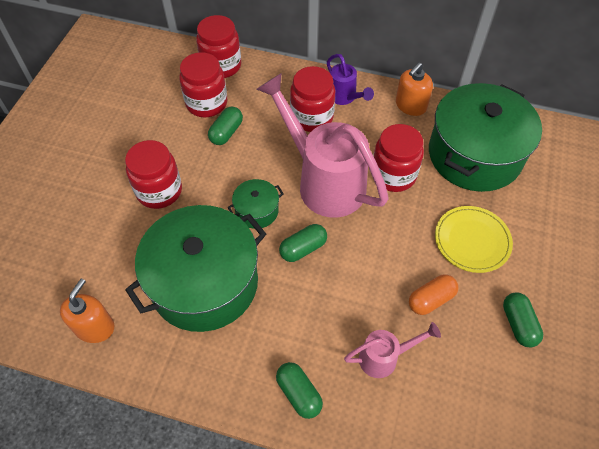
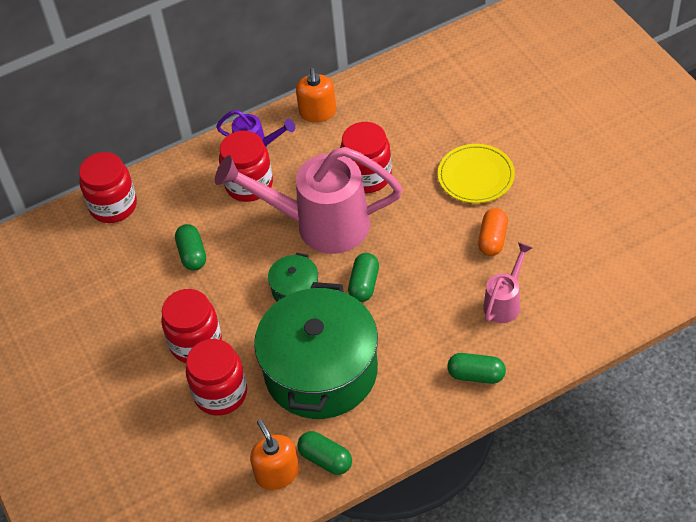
camera: 40 degrees left, 5 degrees down
red jar [179,52,227,117] -> red jar moved to [186,339,247,415]
green pot [429,83,542,192] -> none
green capsule [503,293,543,347] -> green capsule moved to [297,431,352,475]

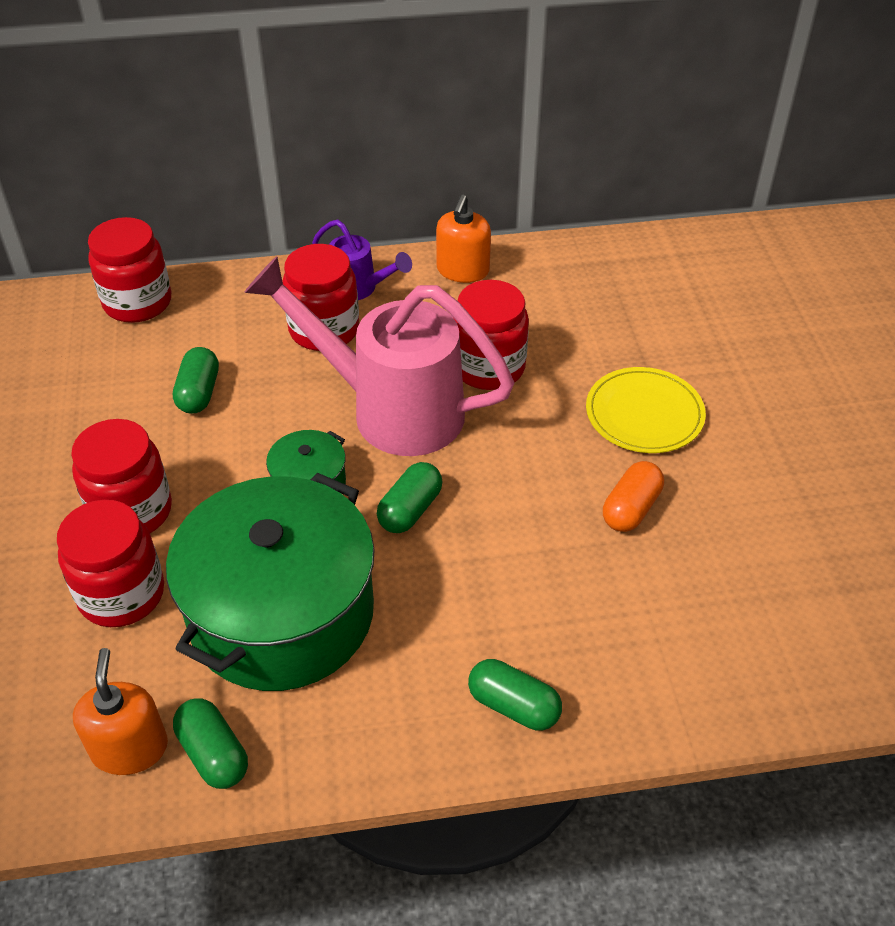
camera: 15 degrees right, 5 degrees down
pink watering can [483,242,533,323] -> none

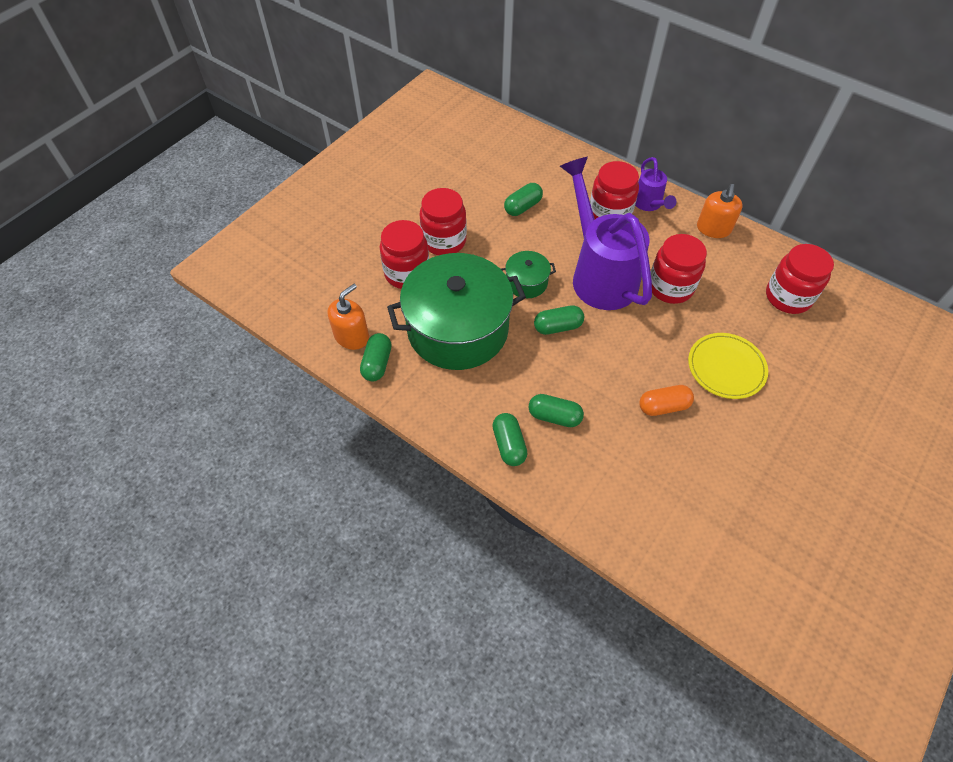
camera: 45 degrees right, 10 degrees up
red jar [88,217,171,323] -> red jar moved to [766,244,834,314]
pink watering can [244,256,515,456] -> purple watering can [560,157,652,310]
orange soap dispenser [436,195,491,283] -> orange soap dispenser turned 45 degrees counterclockwise [697,184,743,238]
none -> green capsule [528,394,584,427]

